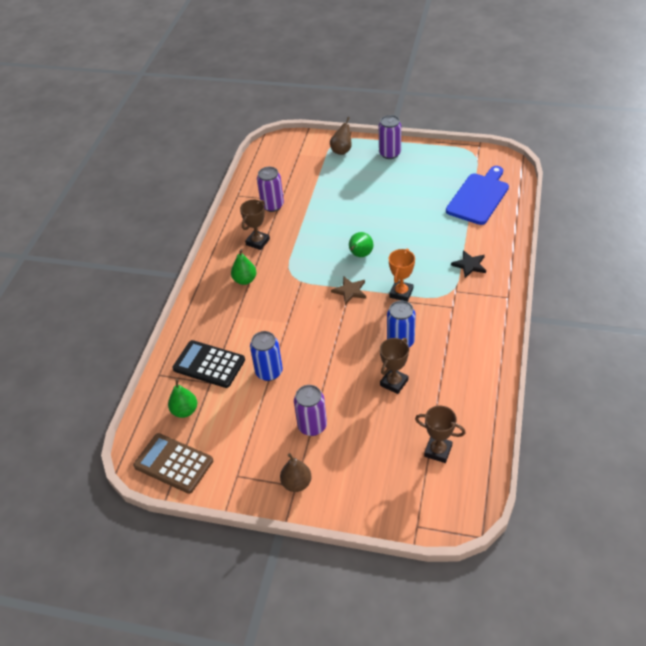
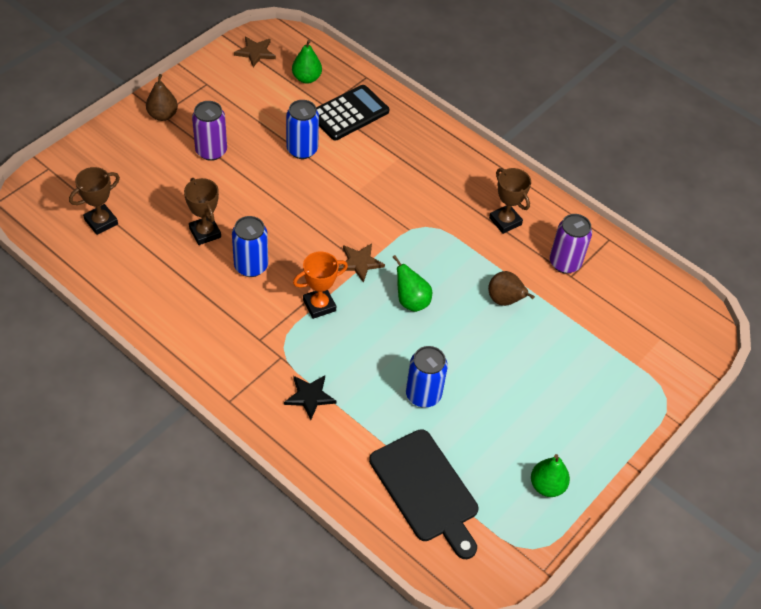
camera: 110 degrees right, 5 degrees up
brown calculator [133,433,213,494] -> brown star [234,37,276,67]
green pear [231,249,257,285] -> green pear moved to [531,454,570,497]
brown pear [330,117,352,155] -> brown pear moved to [488,271,535,306]
purple can [379,115,401,159] -> none
orange trophy [389,248,415,302] -> orange trophy turned 75 degrees counterclockwise [293,251,348,319]
blue cutting board [446,166,509,225] -> black cutting board [369,429,478,559]
none -> blue can [406,346,448,408]

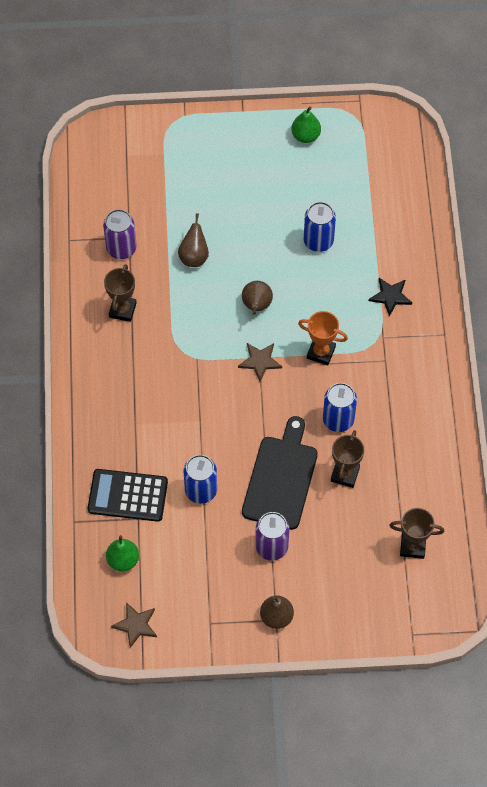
camera: 130 degrees left, 10 degrees up
black cutting board [369,429,478,559] -> black cutting board moved to [242,416,318,530]
green pear [392,255,432,312] -> brown pear [242,281,273,315]

